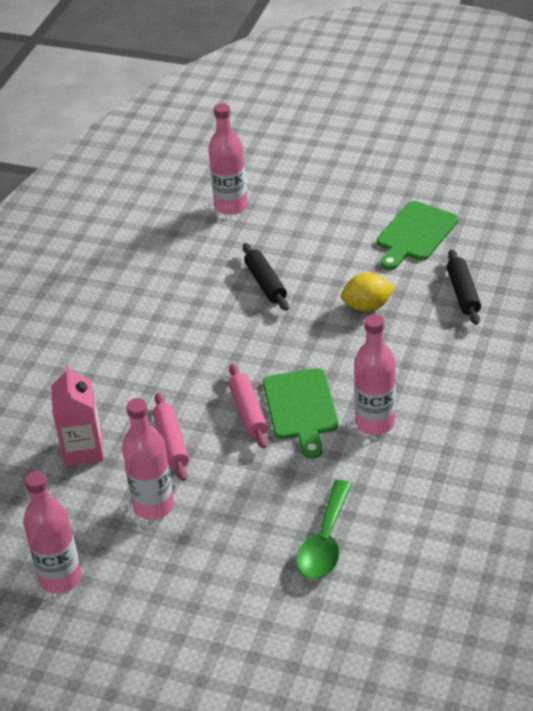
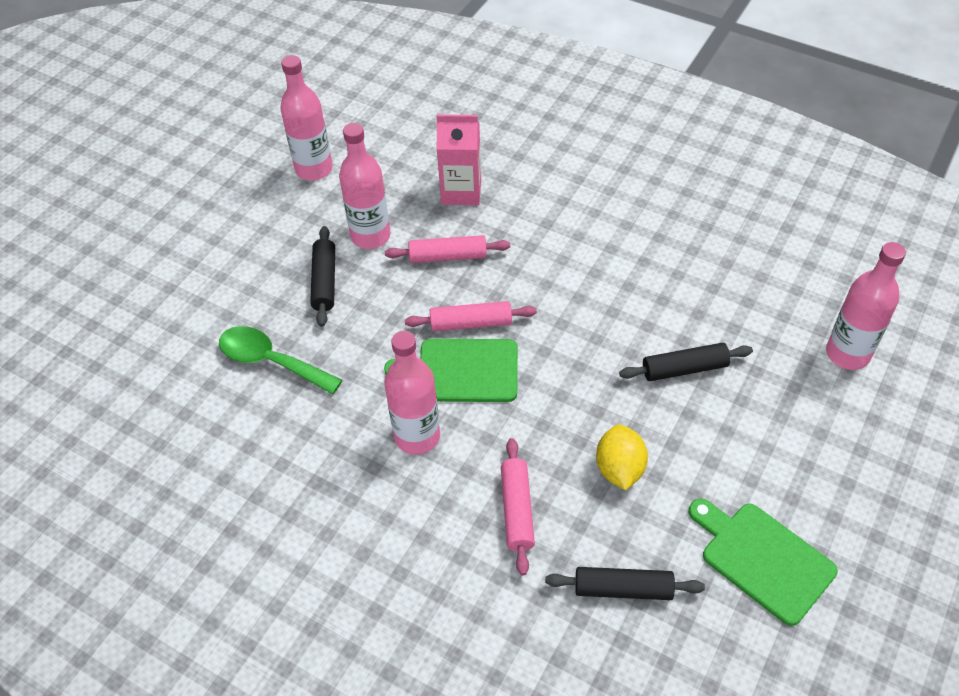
camera: 100 degrees right, 10 degrees up
none -> black rolling pin [310,226,335,327]
none -> pink rolling pin [501,438,535,575]

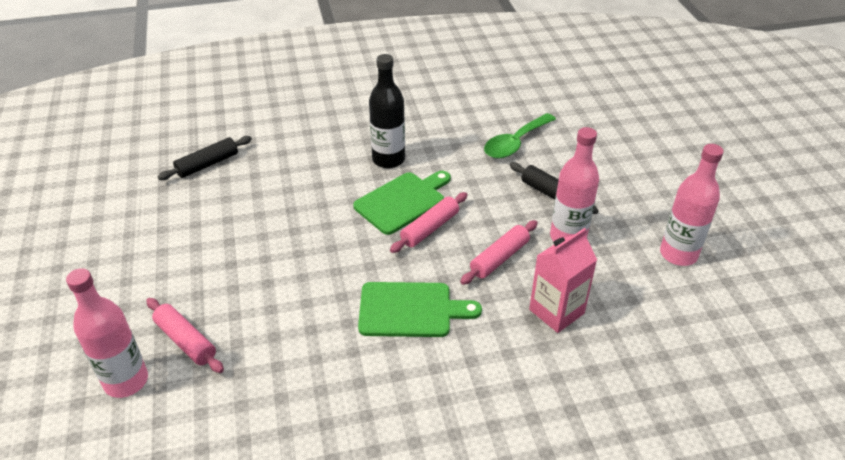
camera: 135 degrees right, 10 degrees down
green spoon [219,326,342,395] -> green spoon turned 150 degrees clockwise [484,113,556,159]
pink bottle [384,331,440,455] -> black bottle [369,54,405,168]
pink rolling pin [501,438,535,575] -> pink rolling pin moved to [146,298,224,373]
yellow lemon [596,424,648,490] -> none
black rolling pin [619,343,753,381] -> none
green cutting board [689,498,838,626] -> green cutting board moved to [358,282,482,337]

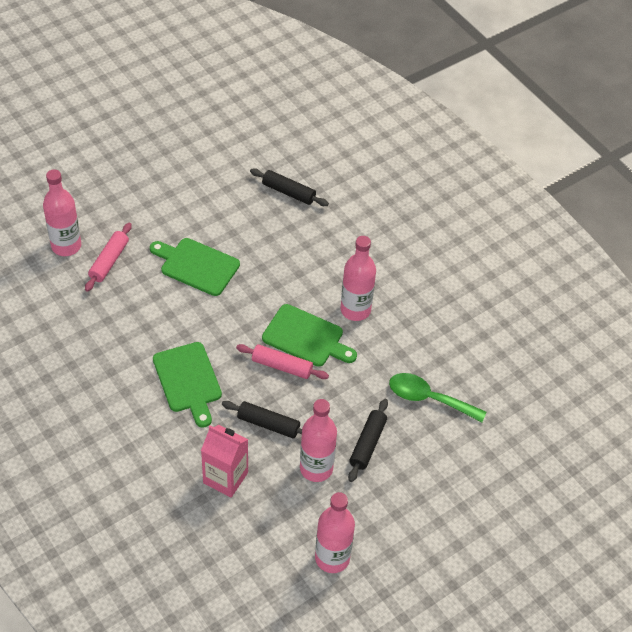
camera: 65 degrees right, 10 degrees up
black bottle [369,54,405,168] -> pink bottle [340,236,376,321]
pink rolling pin [460,220,538,285] -> black rolling pin [222,401,302,438]
none -> green cutting board [150,238,240,296]

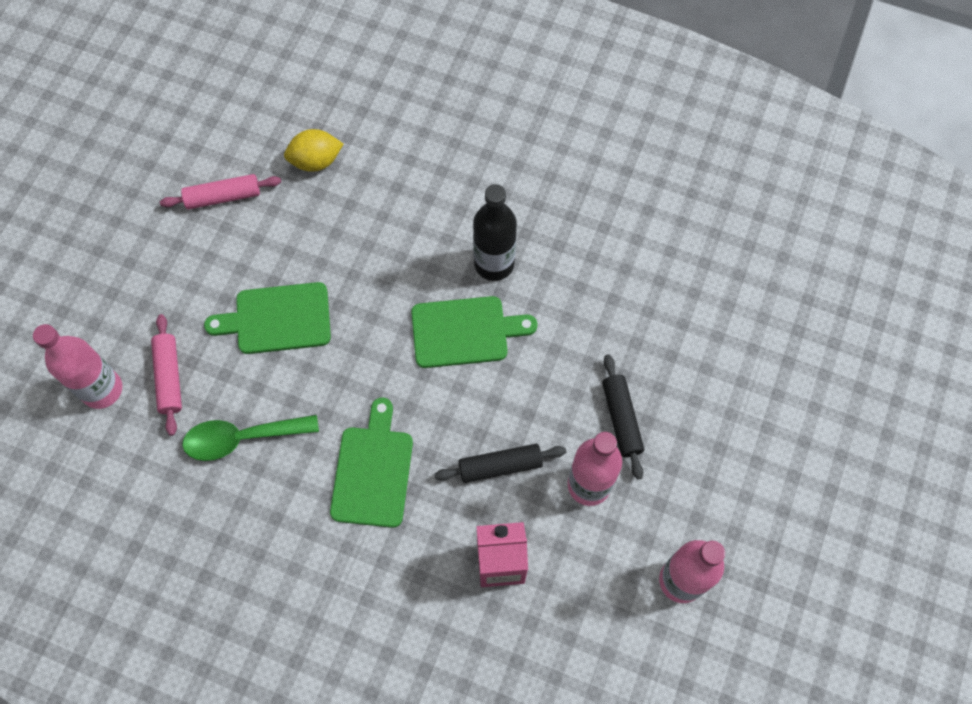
camera: 30 degrees left, 15 degrees up
green cutting board [153,342,222,428] -> green cutting board turned 120 degrees counterclockwise [330,398,413,528]
pink rolling pin [236,344,329,379] -> pink rolling pin moved to [160,174,281,210]
black rolling pin [250,168,329,206] -> yellow lemon [284,129,343,172]
pink bottle [340,236,376,321] -> black bottle [473,184,517,281]
green spoon [389,373,486,422] -> green spoon moved to [182,415,319,461]

